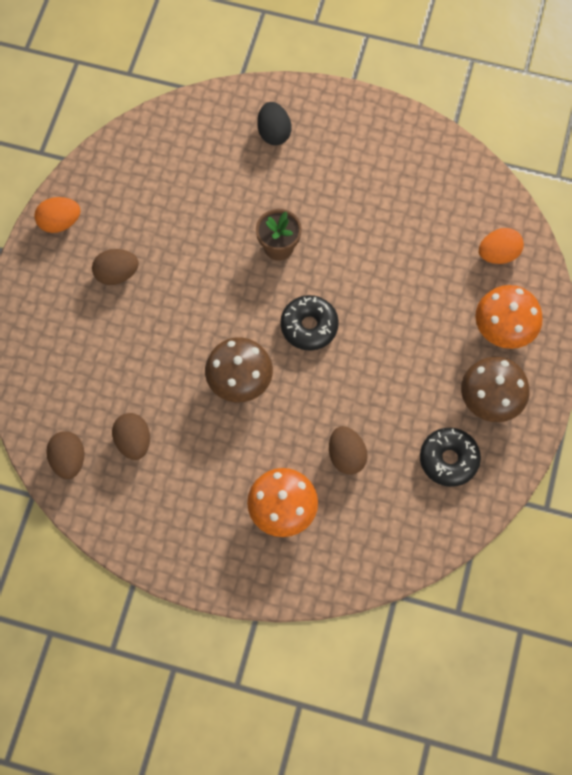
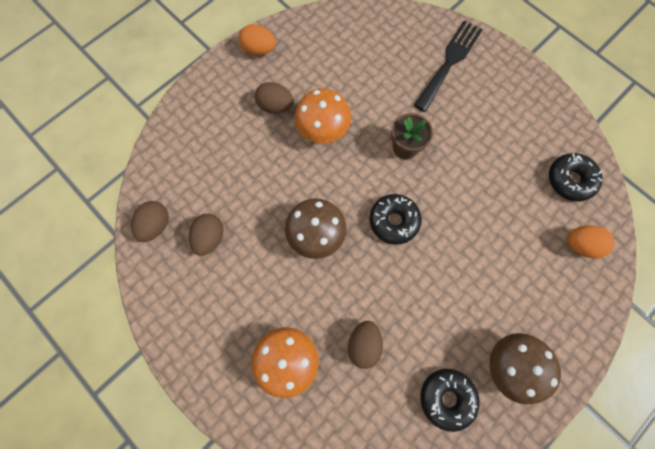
camera: 30 degrees right, 5 degrees up
black egg [257,102,291,145] -> black fork [414,20,483,112]
orange mushroom [475,285,542,349] -> orange mushroom moved to [294,89,351,143]
none -> black donut [549,153,603,202]

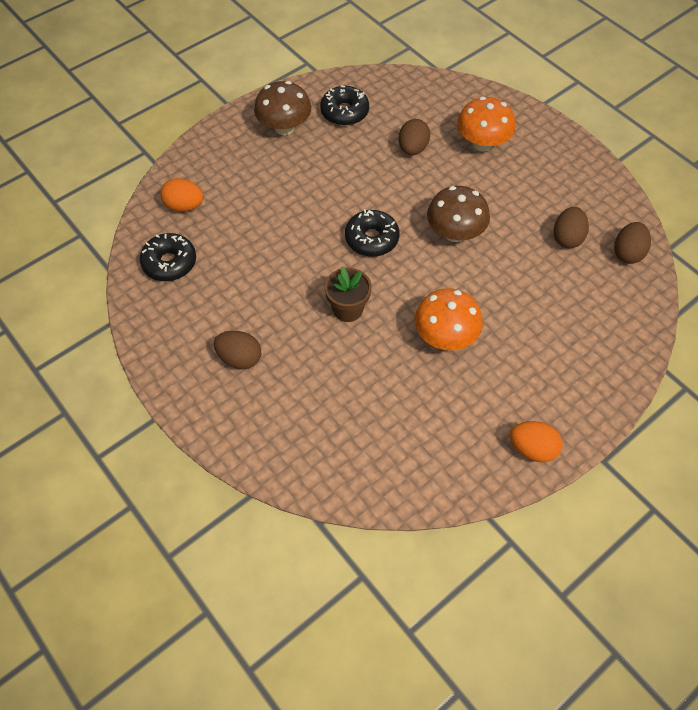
camera: 175 degrees left, 15 degrees down
brown egg [255,82,293,113] -> brown egg moved to [214,331,261,369]
black fork [414,20,483,112] -> none

